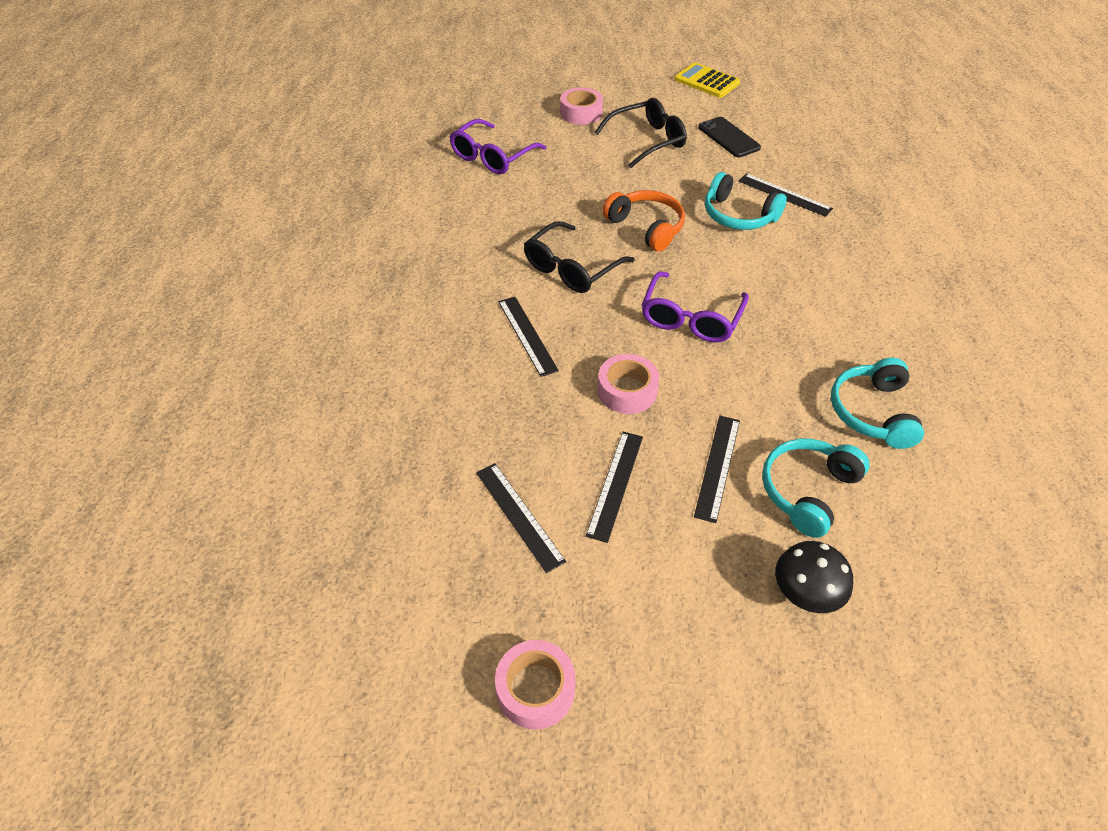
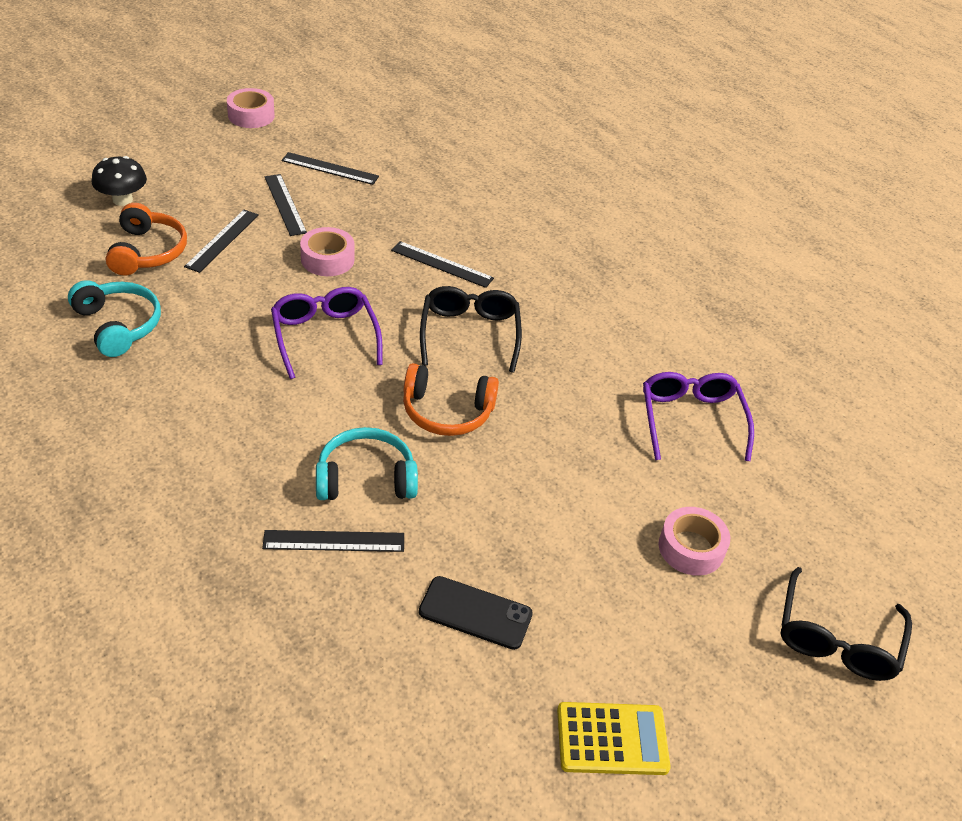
camera: 135 degrees right, 5 degrees down
black glasses [594,98,687,168] -> black glasses moved to [781,567,912,681]
black ruler [694,416,740,523] -> black ruler turned 45 degrees clockwise [184,210,259,273]
turquoise headphones [762,439,870,538] -> orange headphones [106,203,187,276]

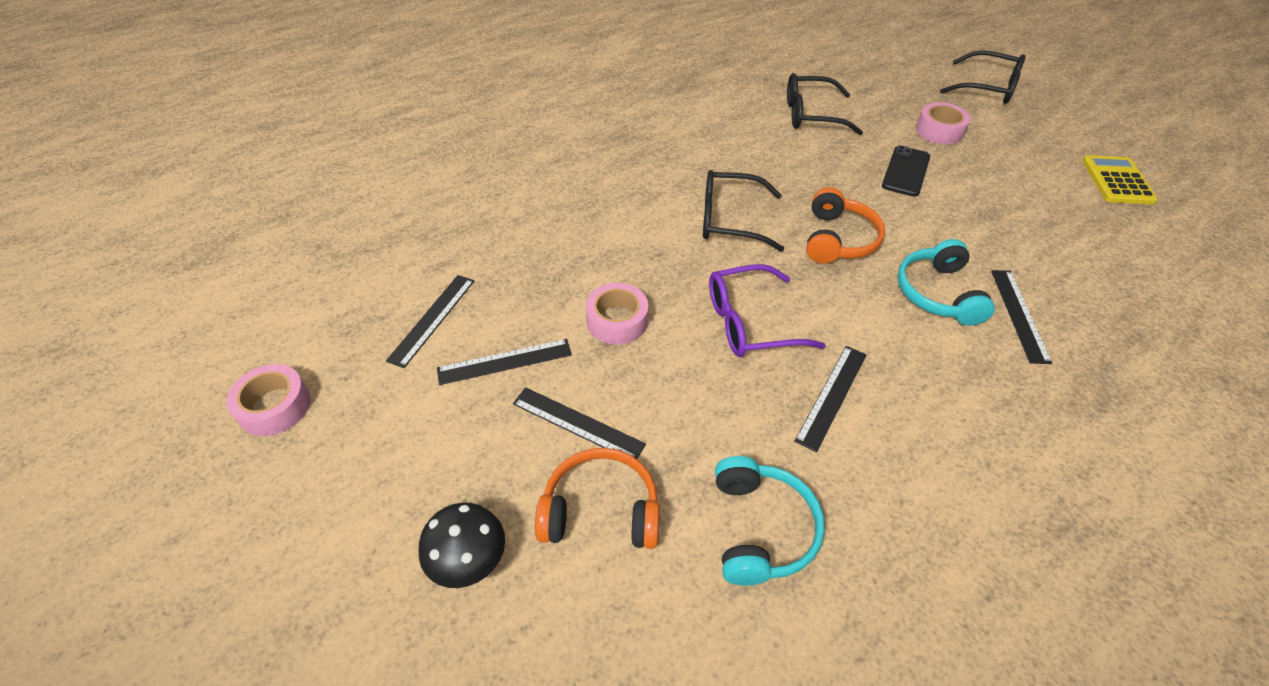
camera: 80 degrees left, 5 degrees up
turquoise headphones [68,280,161,357] -> turquoise headphones turned 120 degrees clockwise [715,456,825,586]
black ruler [391,241,494,288] -> black ruler moved to [795,346,866,452]
black phone [419,576,533,650] -> black phone moved to [882,146,930,197]
purple glasses [643,372,754,461] -> black glasses [787,73,863,135]

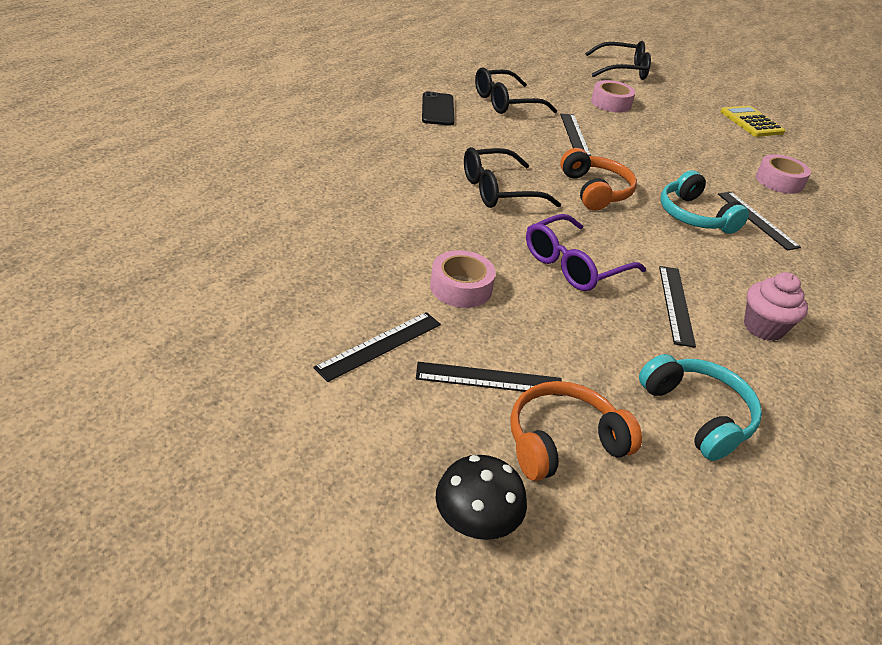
camera: 30 degrees left, 10 degrees down
pink tape [226,364,311,436] -> pink tape moved to [756,154,811,194]
black ruler [386,275,474,368] -> black ruler moved to [560,113,591,156]
black phone [882,146,930,197] -> black phone moved to [422,91,455,126]
none -> pink cupcake [744,272,808,341]

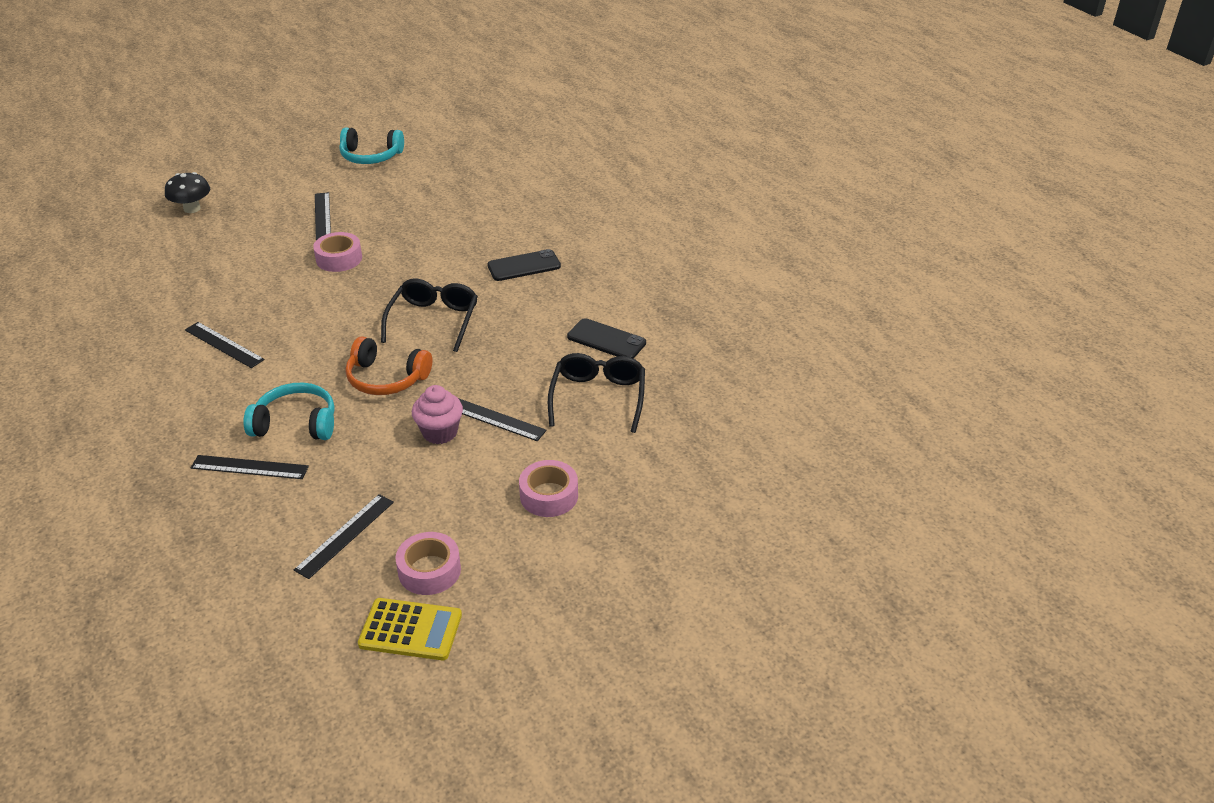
camera: 125 degrees right, 0 degrees up
black ruler [416,362,563,396] -> black ruler moved to [294,494,394,579]
orange headphones [510,381,642,481] -> none
purple glasses [526,214,646,291] -> none
black glasses [585,41,651,80] -> none
turquoise headphones [639,354,762,461] -> turquoise headphones moved to [339,128,404,164]
pink cupcake [744,272,808,341] -> pink cupcake moved to [412,385,463,444]
pink tape [756,154,811,194] -> pink tape moved to [396,532,461,595]
none -> black phone [487,249,561,281]

